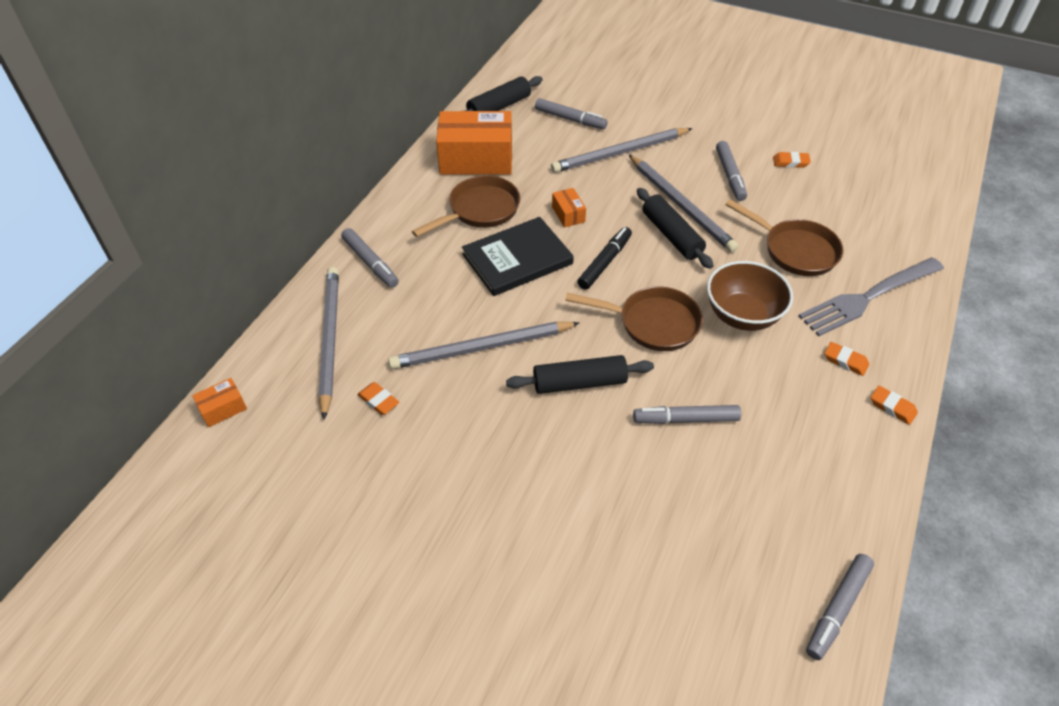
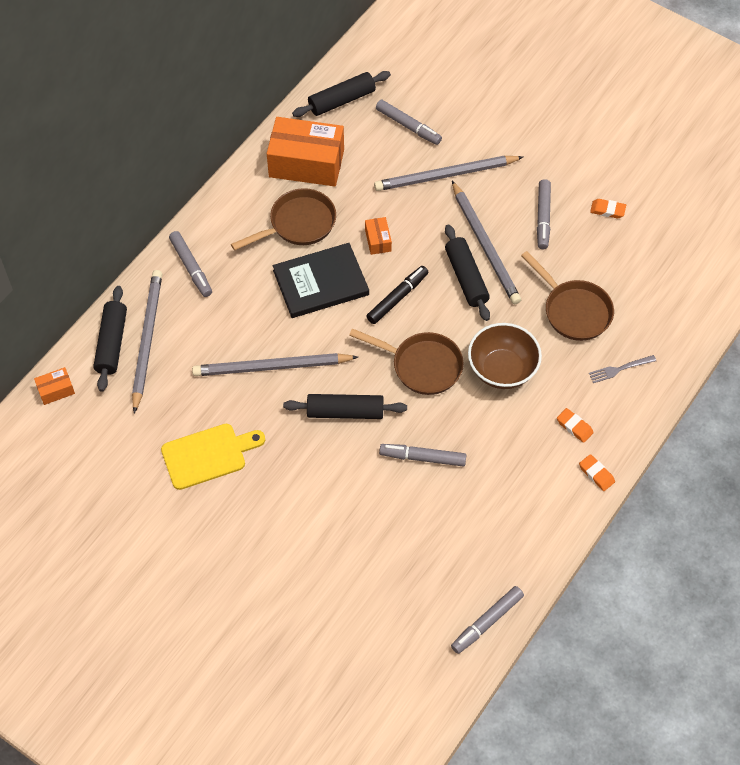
camera: 10 degrees right, 10 degrees up
orange eraser [357,382,399,415] -> none
grey fork [798,257,944,336] -> grey fork [589,355,656,383], size x0.45
none -> black rolling pin [93,286,127,392]
none -> yellow cutting board [161,424,265,490]

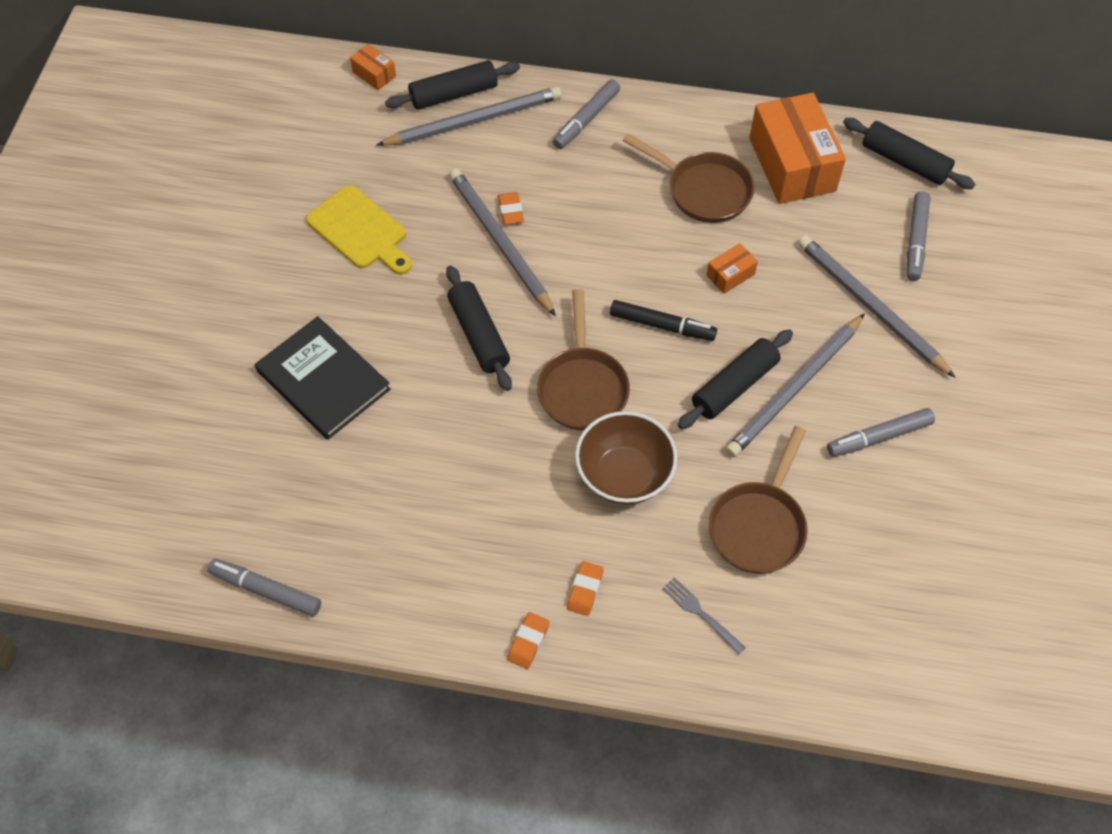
camera: 65 degrees right, 0 degrees up
black book [273,243,369,318] -> black book moved to [255,316,391,440]
grey marker [379,444,466,467] -> none
orange eraser [590,199,626,218] -> orange eraser moved to [498,192,524,224]

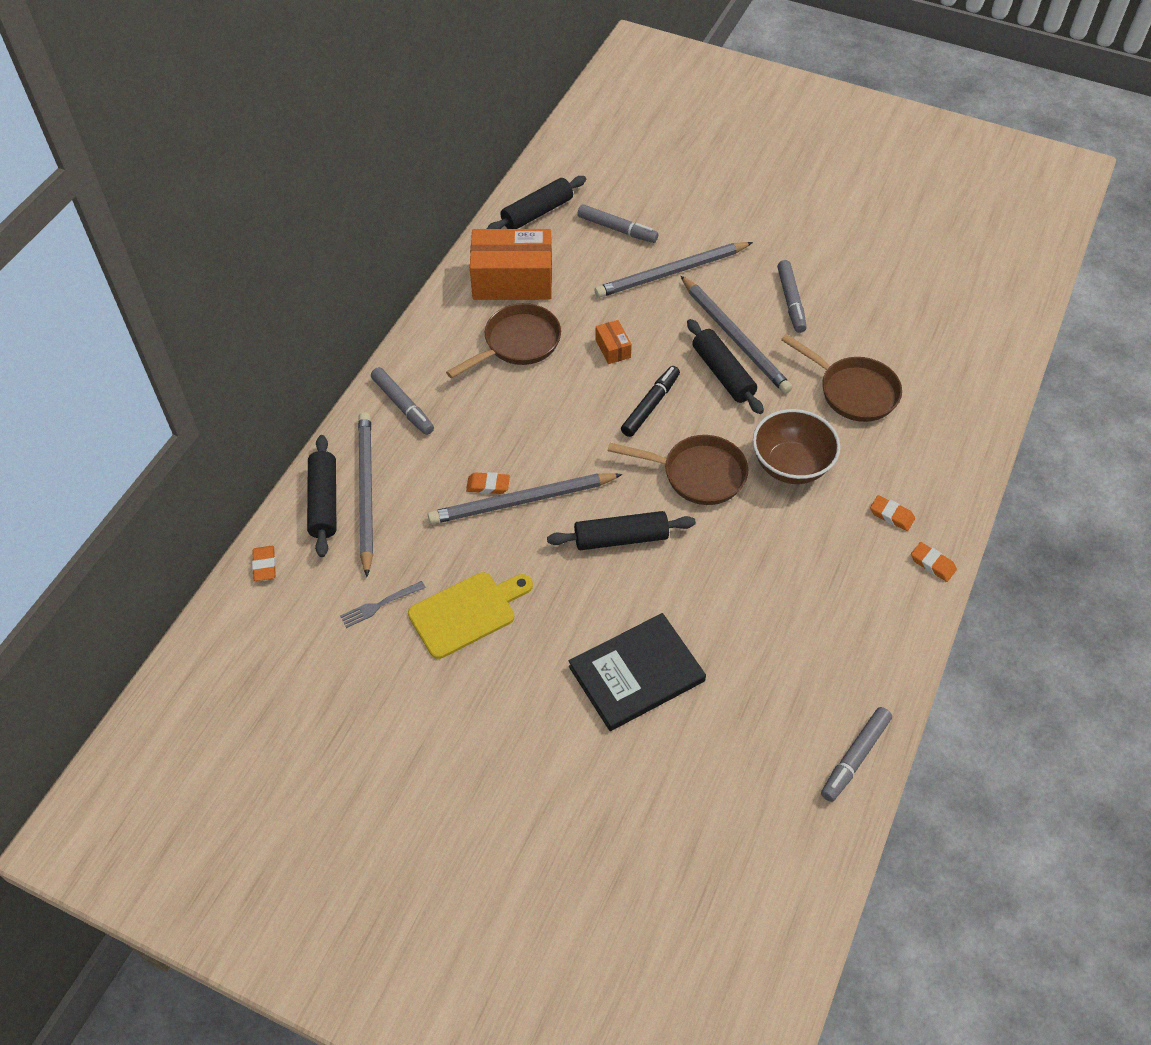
camera: 75 degrees left, 5 degrees down
orange box [350,44,396,90] -> orange eraser [252,546,276,581]
grey fork [662,577,746,655] -> grey fork moved to [340,581,426,628]

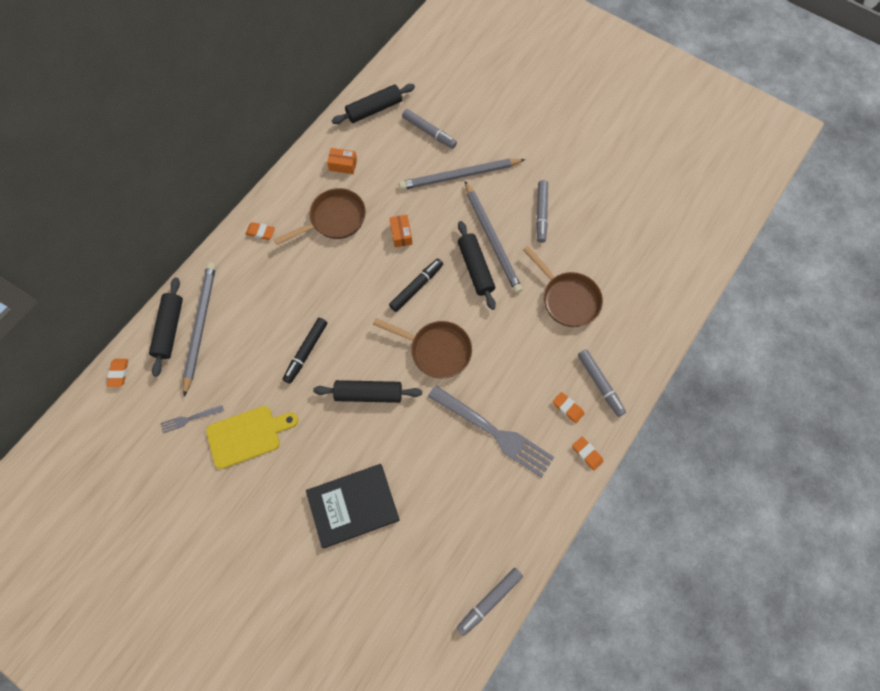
camera: 10 degrees right, 15 degrees up
grey marker [371,367,434,435] -> grey marker moved to [578,350,626,417]
grey pencil [428,473,623,524] -> black marker [283,318,327,384]
orange eraser [466,472,510,494] -> orange eraser moved to [246,222,275,240]
orange box [470,229,552,300] -> orange box [327,148,357,174], size x0.44
brown bowl [753,409,840,484] -> none
none -> grey fork [428,385,554,478]

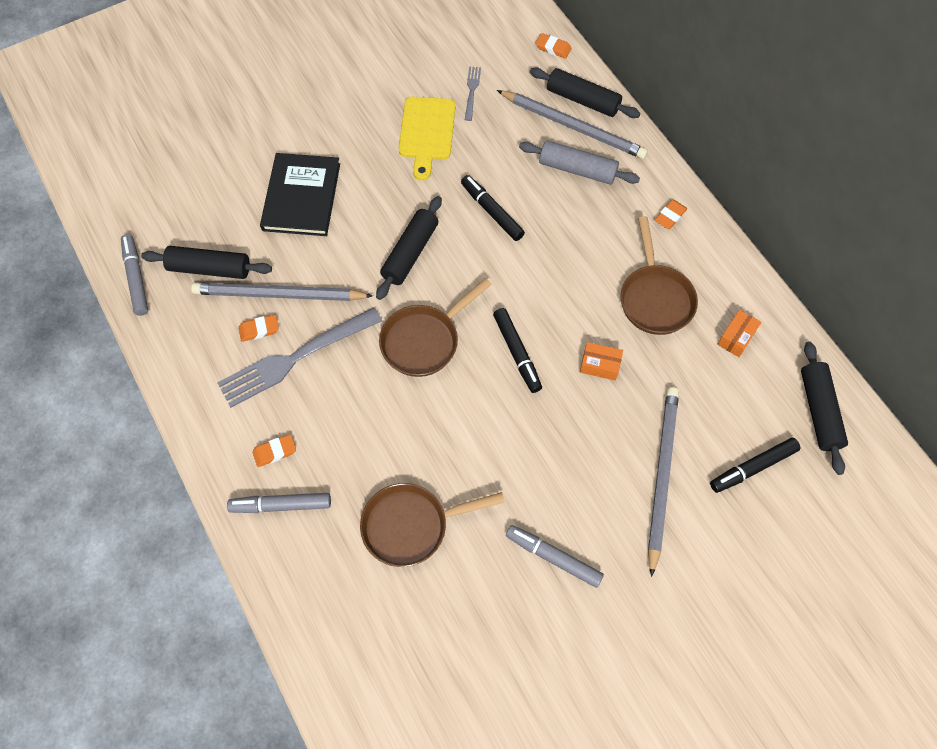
camera: 115 degrees right, 5 degrees down
grey marker [402,109,457,149] -> black marker [710,438,801,493]
black rolling pin [458,221,496,310] -> black rolling pin moved to [141,246,272,279]
grey pencil [465,181,523,293] -> grey pencil moved to [191,282,373,301]
orange eraser [572,436,604,471] -> orange eraser moved to [238,315,279,342]
none -> grey rolling pin [519,140,640,185]

